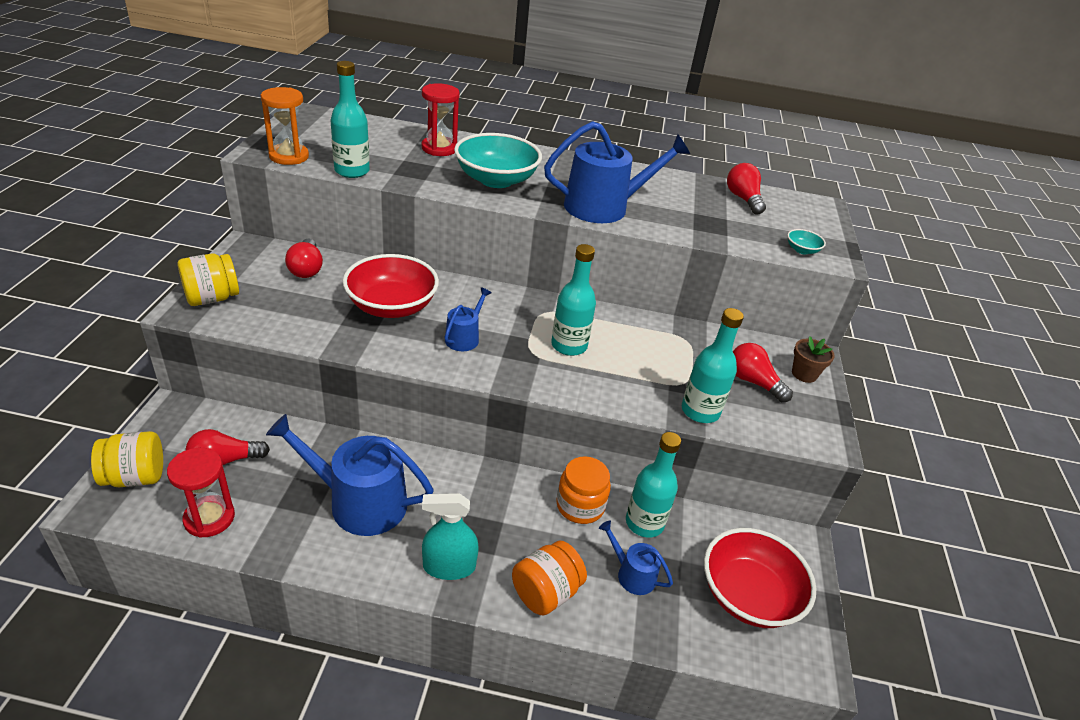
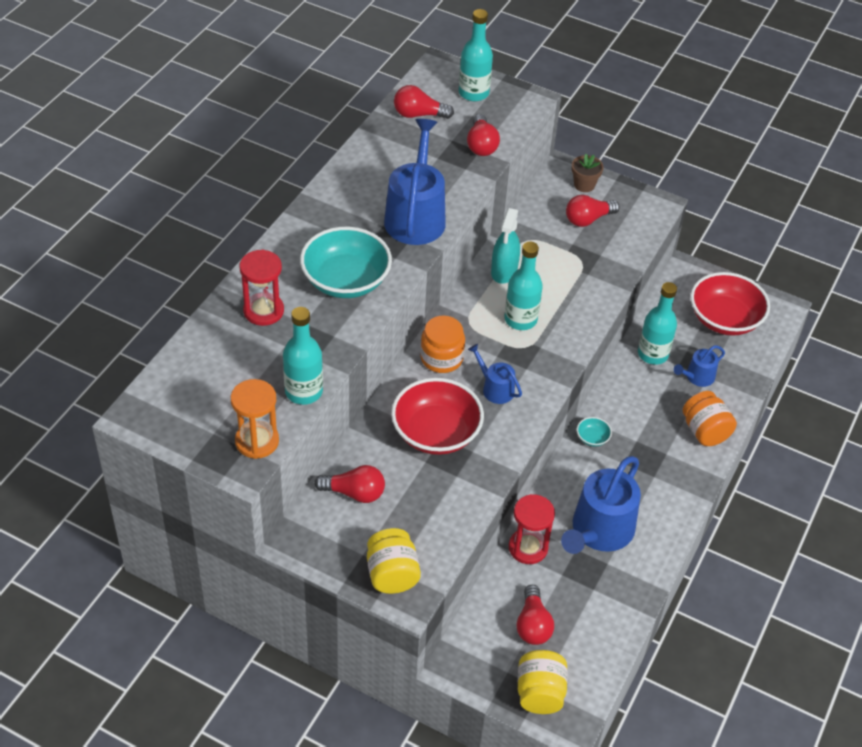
camera: 70 degrees left, 10 degrees up
red hourglass [167,448,235,538] -> red hourglass moved to [509,494,555,564]
turquoise spray bottle [422,493,479,580] -> turquoise spray bottle moved to [491,208,520,284]
orange jar [556,456,611,524] -> orange jar moved to [420,316,465,373]
turquoise bottle [682,308,744,423] -> turquoise bottle moved to [459,9,493,101]
turquoise bowl [787,229,826,254] -> turquoise bowl moved to [577,417,612,446]
none -> red light bulb [467,114,500,156]

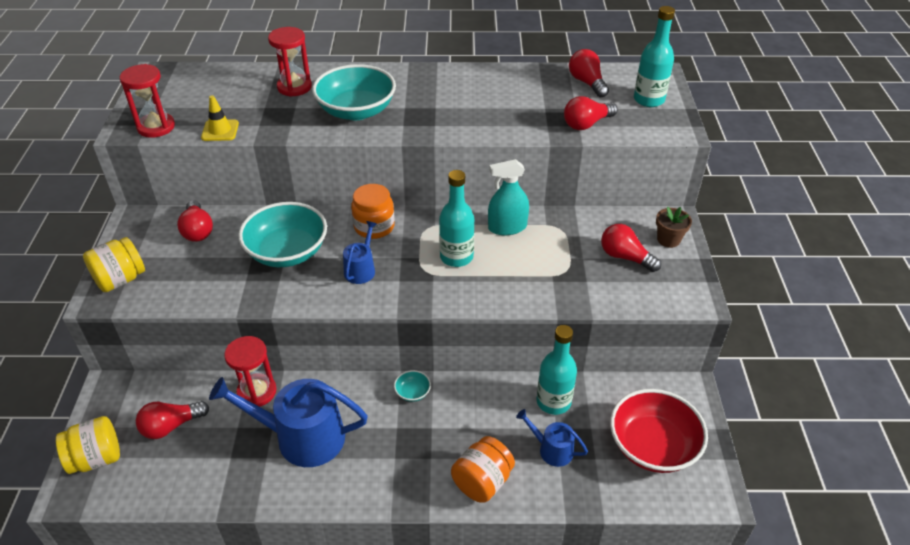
camera: 65 degrees right, 5 degrees down
orange hourglass [231,379,279,459] -> red hourglass [120,64,175,138]
turquoise bottle [283,307,323,405] -> yellow traffic cone [201,95,239,141]
blue watering can [384,119,446,245] -> none
red bowl [391,378,484,455] -> turquoise bowl [238,202,327,267]

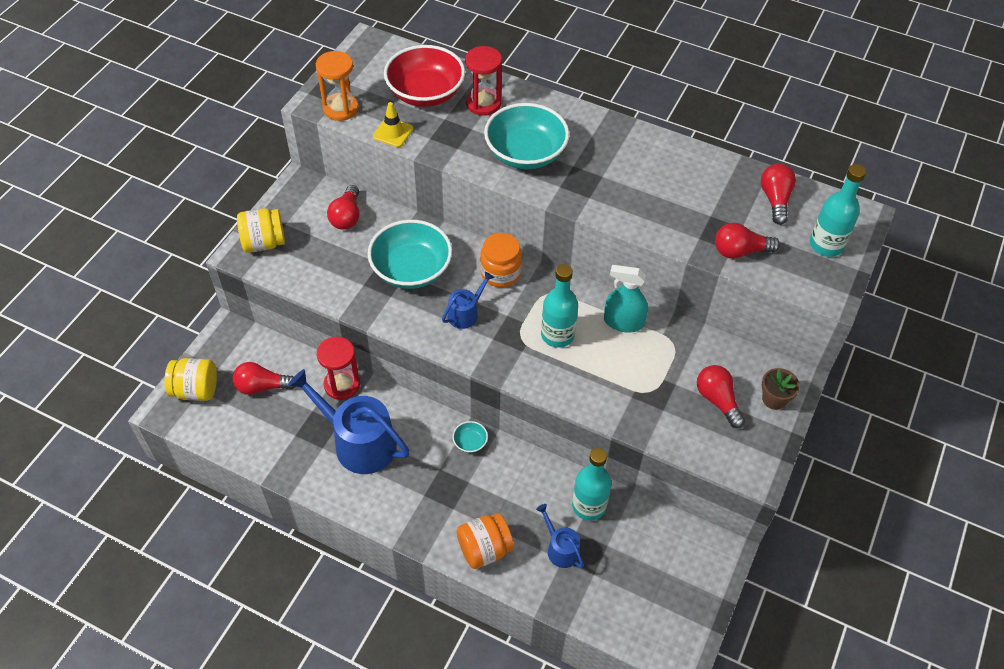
camera: 25 degrees right, 10 degrees up
red hourglass [120,64,175,138] -> orange hourglass [316,51,359,121]
red bowl [610,389,708,473] -> red bowl moved to [384,45,465,107]

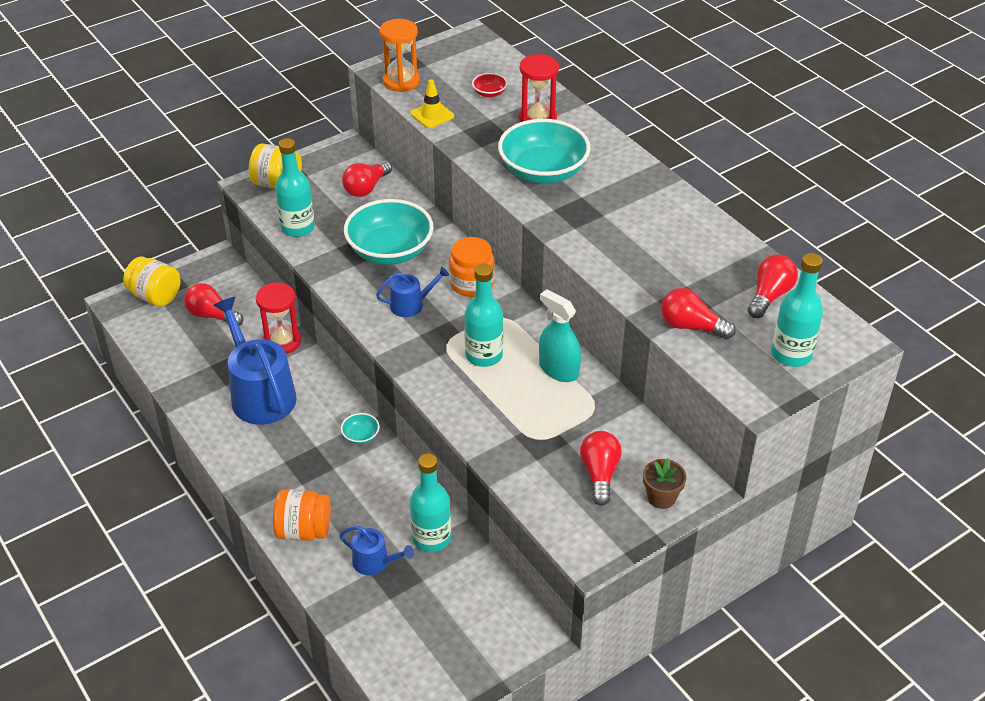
camera: 30 degrees right, 10 degrees down
red bowl [384,45,465,107] -> red bowl [472,73,507,97], size x0.41
blue watering can [536,504,584,568] -> blue watering can turned 120 degrees clockwise [339,526,414,576]
none -> turquoise bottle [275,138,315,237]

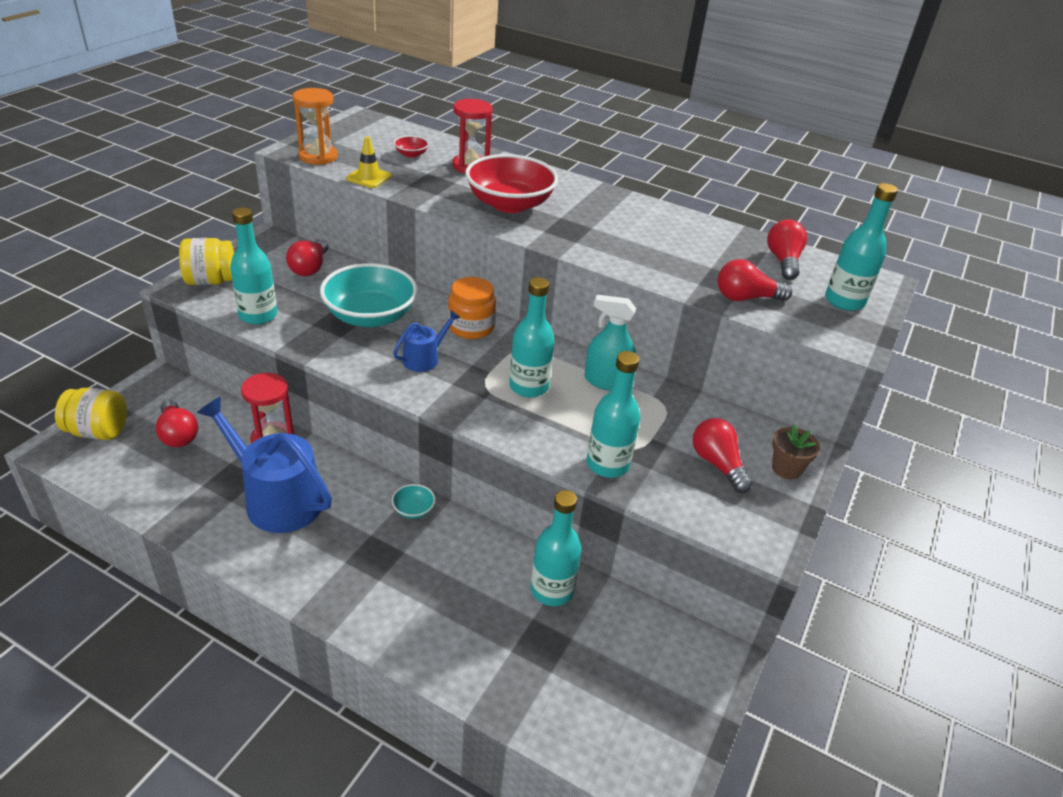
camera: 30 degrees left, 5 degrees down
red light bulb [184,283,243,326] -> red light bulb turned 120 degrees counterclockwise [155,400,198,447]
orange jar [273,489,331,541] -> none
blue watering can [339,526,414,576] -> none
turquoise bowl [498,119,591,184] -> red bowl [465,154,558,213]
none -> turquoise bottle [587,351,640,478]

